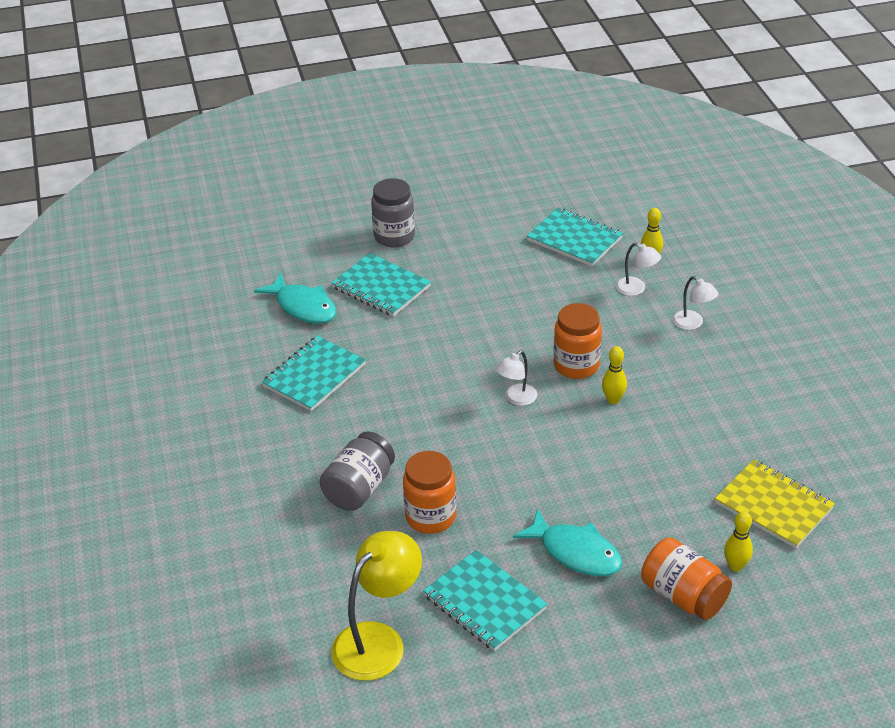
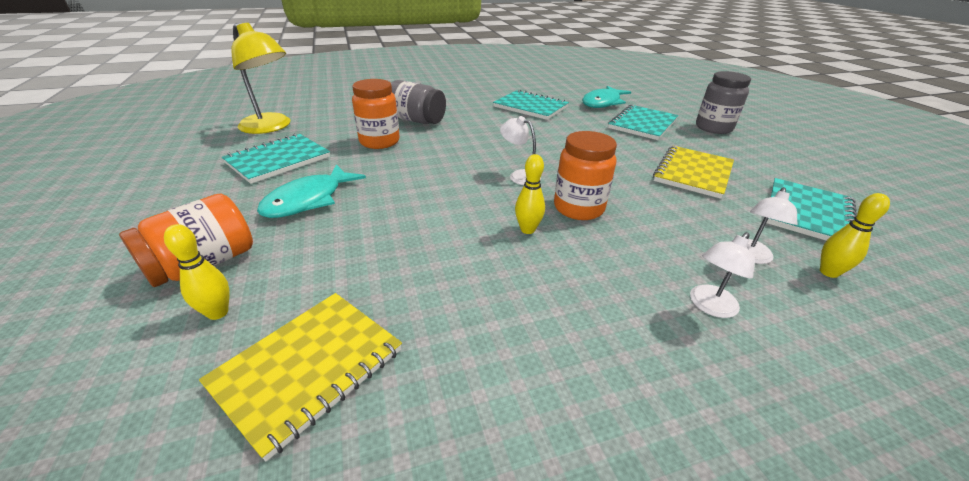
camera: 85 degrees right, 5 degrees down
none -> yellow notebook [653,146,734,199]

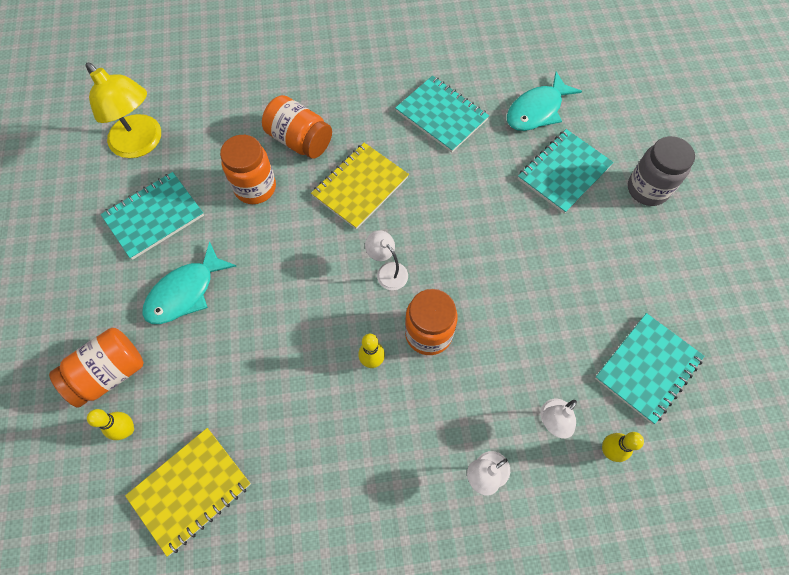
camera: 10 degrees right, 30 degrees up
grey jar [391,80,446,124] -> orange jar [262,95,332,159]
yellow notebook [653,146,734,199] -> yellow notebook moved to [311,143,409,229]

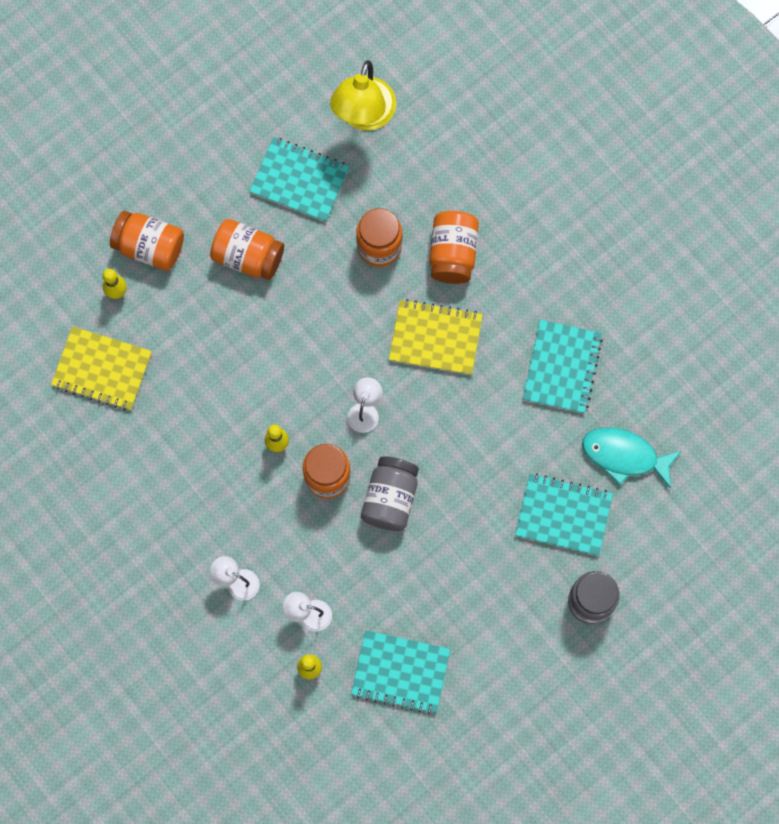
camera: 60 degrees right, 10 degrees up
turquoise fish [142,241,236,324] -> orange jar [210,219,284,280]
none -> grey jar [361,456,419,531]

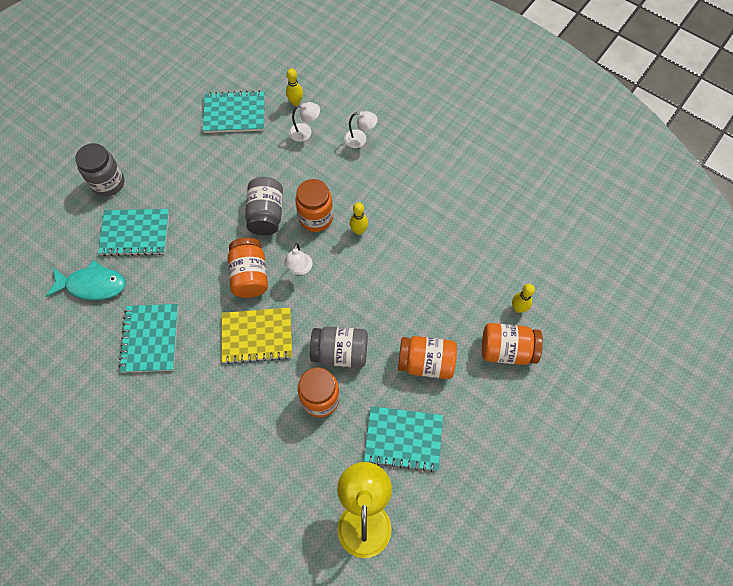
camera: 165 degrees right, 10 degrees down
yellow notebook [51,326,152,411] -> none
orange jar [430,211,479,284] -> orange jar moved to [228,238,268,298]
none -> grey jar [310,327,368,368]

